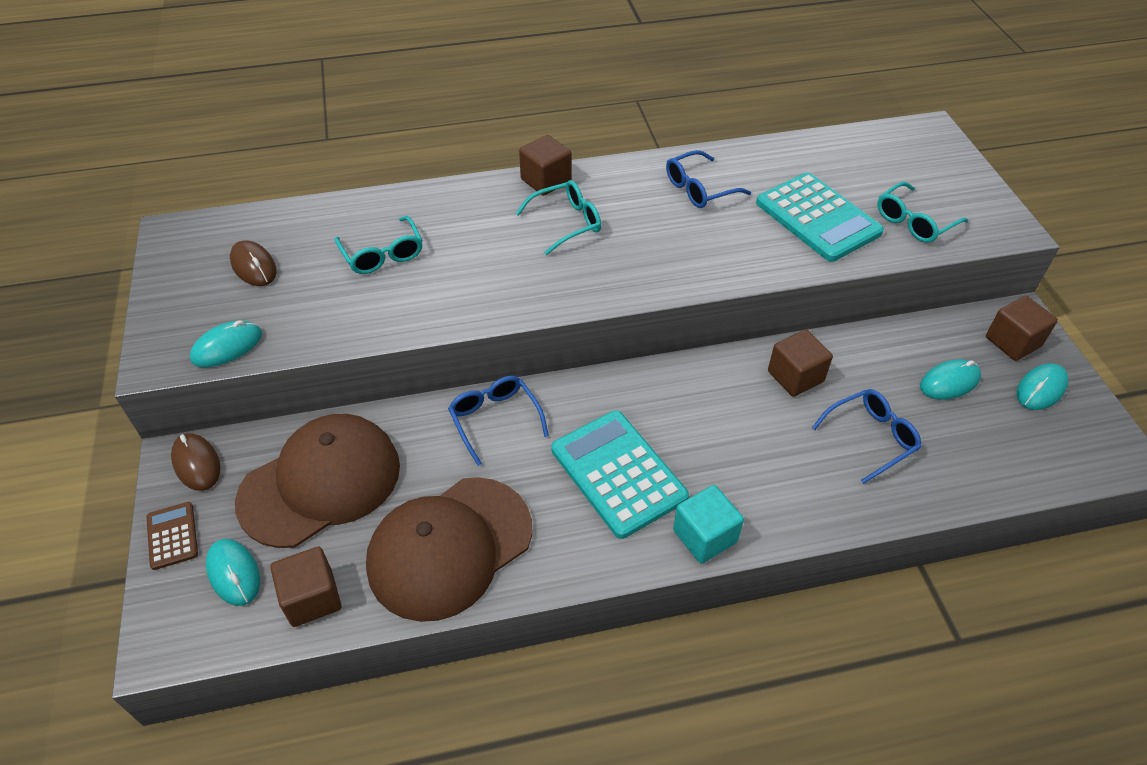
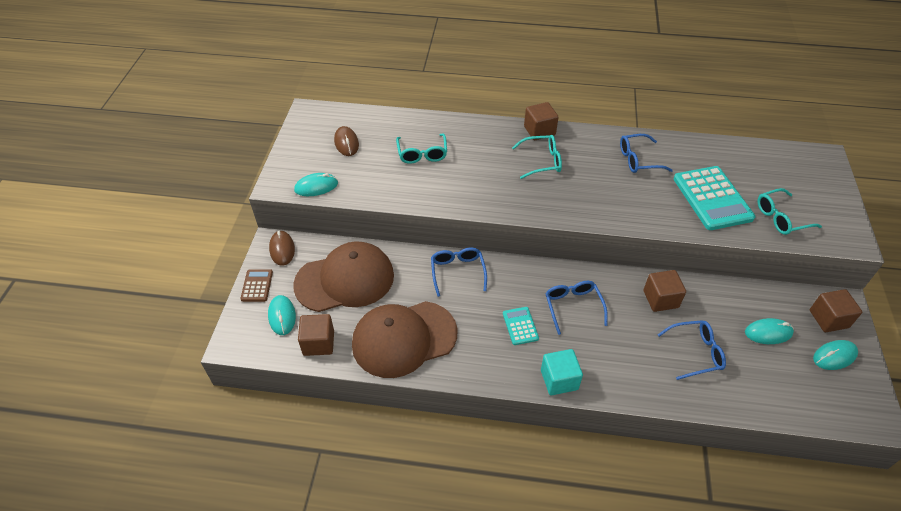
camera: 20 degrees right, 0 degrees up
turquoise calculator [551,410,689,539] -> turquoise calculator [503,307,539,345], size x0.49
none -> blue glasses [545,281,608,335]

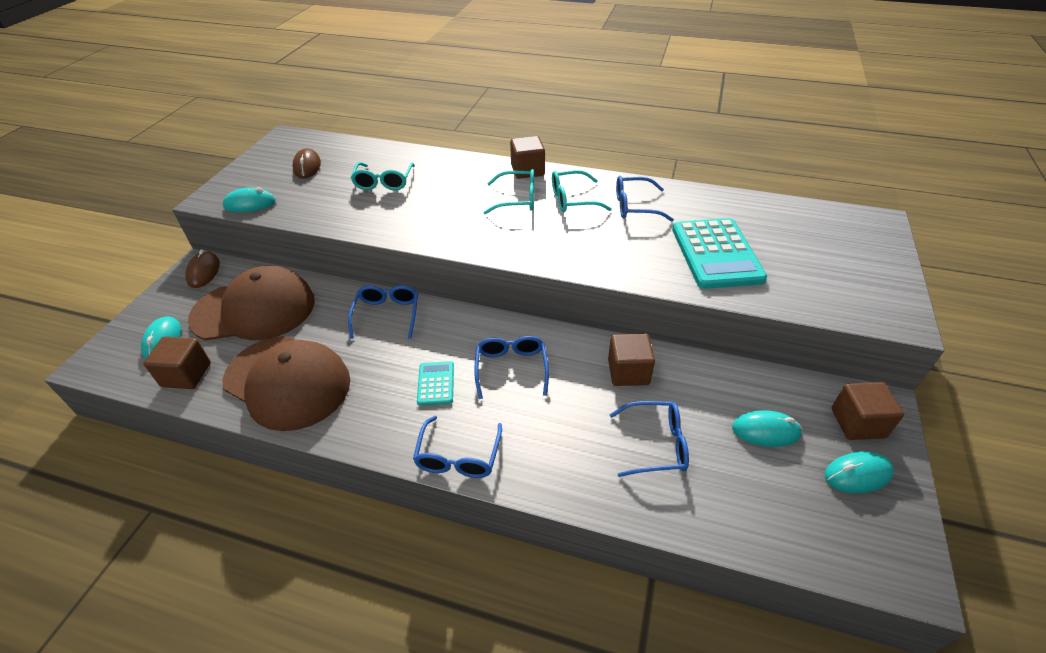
camera: 10 degrees right, 5 degrees down
brown calculator [240,269,273,302] -> none
brown cap [352,301,458,378] -> brown cap turned 135 degrees counterclockwise [222,336,350,431]
turquoise cube [541,349,583,395] -> blue glasses [413,416,502,478]
turquoise glasses [758,188,822,235] -> turquoise glasses moved to [552,170,612,212]

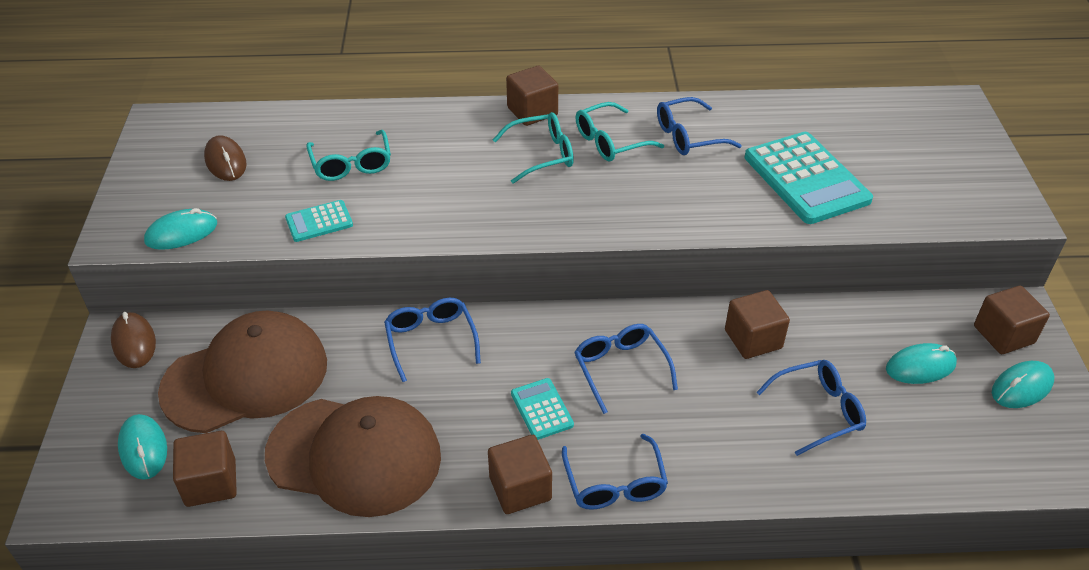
camera: 20 degrees left, 0 degrees up
none -> turquoise calculator [285,200,353,242]
none -> brown cube [488,435,552,514]

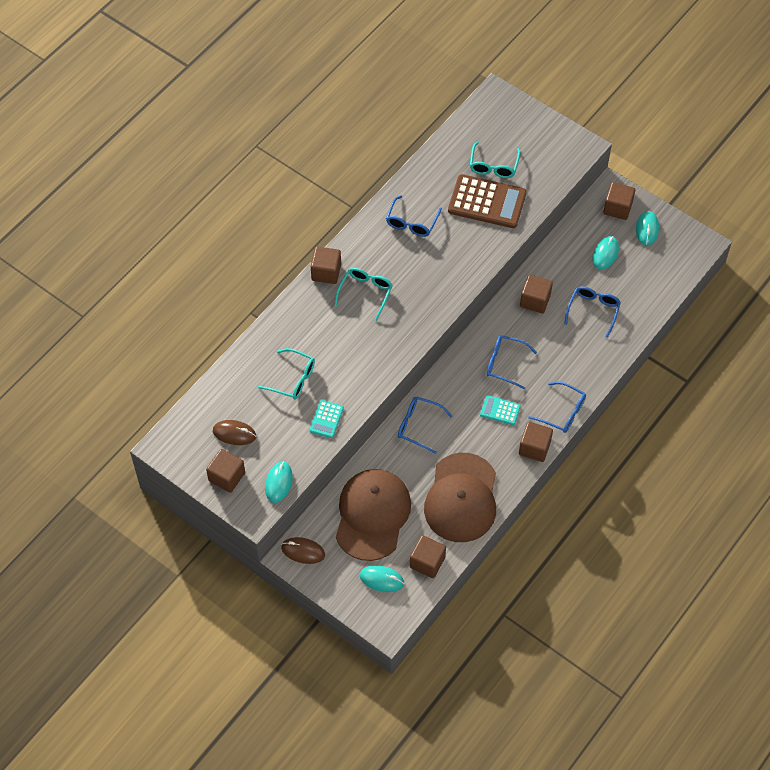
camera: 50 degrees left, 15 degrees up
brown cap [265,396,441,517] -> brown cap turned 135 degrees clockwise [424,453,496,542]
turquoise glasses [575,102,664,161] -> turquoise glasses moved to [470,142,521,178]
turquoise calculator [745,132,873,224] -> brown calculator [448,174,527,228]
none -> brown cube [206,449,245,493]

